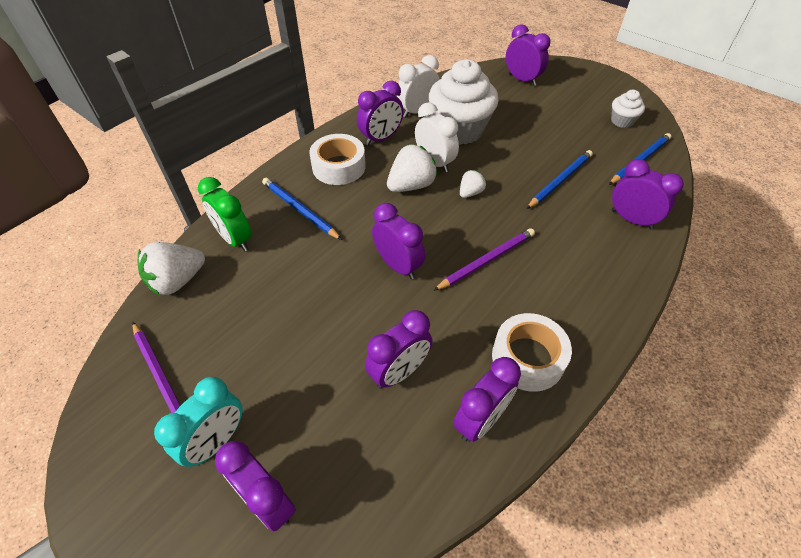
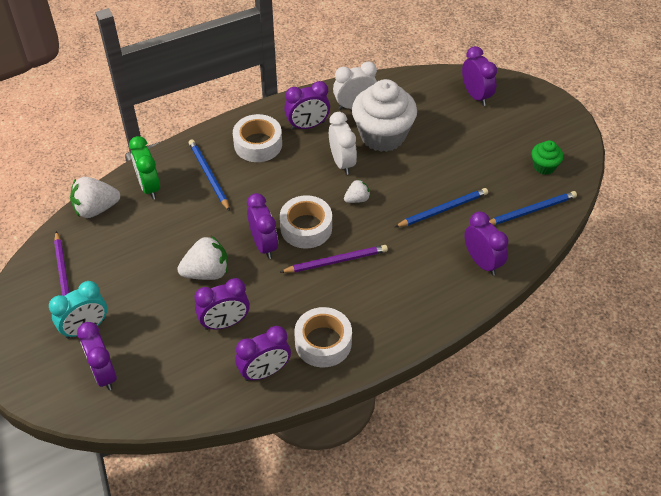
camera: 20 degrees right, 0 degrees up
white strawberry [387,144,438,192] -> white strawberry moved to [177,236,228,280]
white cupcake [611,90,645,128] -> green cupcake [532,140,563,175]
none -> white tape [280,195,332,249]

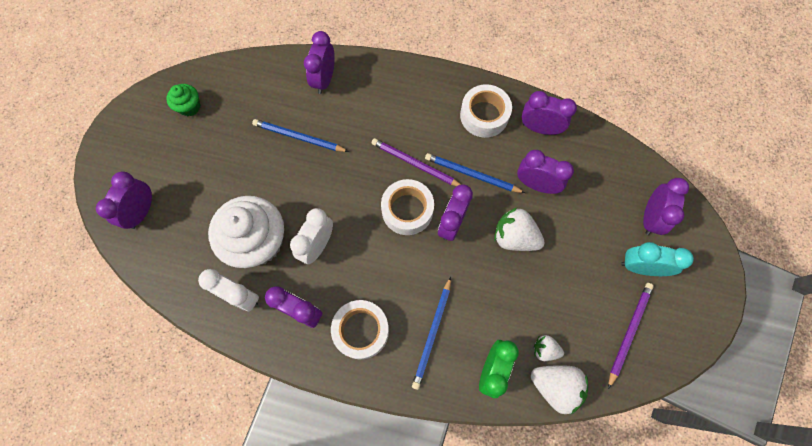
camera: 135 degrees left, 20 degrees up
white strawberry [344,179,370,203] -> white strawberry moved to [534,335,564,361]
blue pencil [489,191,577,225] -> blue pencil moved to [425,153,525,193]

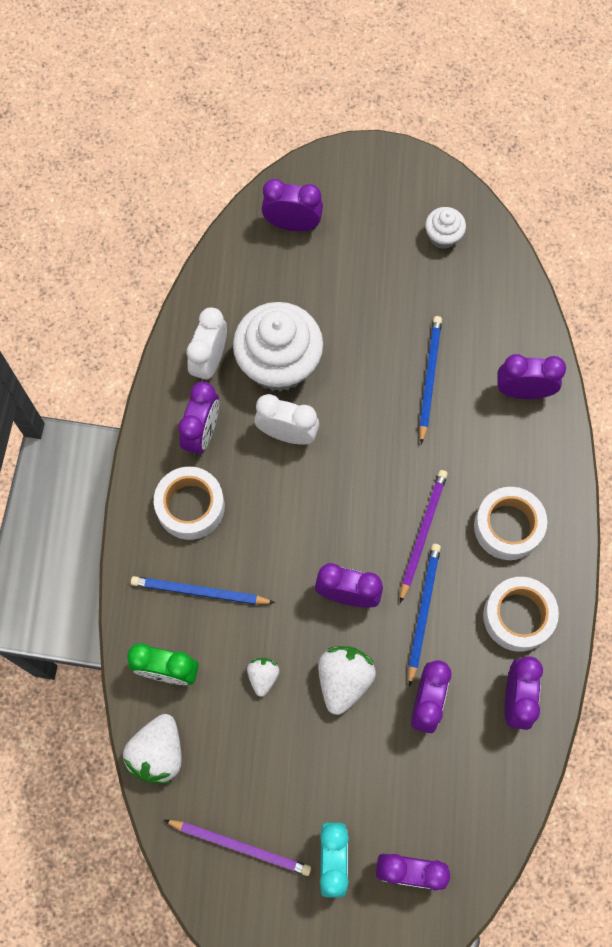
camera: 80 degrees right, 0 degrees up
green cupcake [166,84,200,116] -> white cupcake [425,207,466,249]
white tape [381,179,434,235] -> white tape moved to [474,487,547,560]
white strawberry [534,335,564,361] -> white strawberry moved to [247,658,280,697]

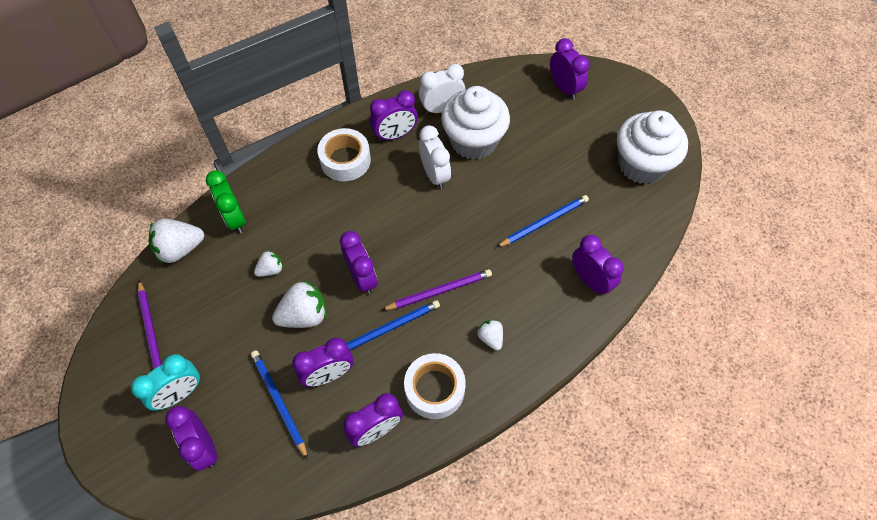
camera: 50 degrees right, 10 degrees down
blue pencil [131,576,275,604] -> blue pencil moved to [251,350,308,460]
white cupcake [425,207,466,249] -> white cupcake [617,110,688,184], size x2.10
white tape [474,487,547,560] -> white strawberry [477,320,503,350]

